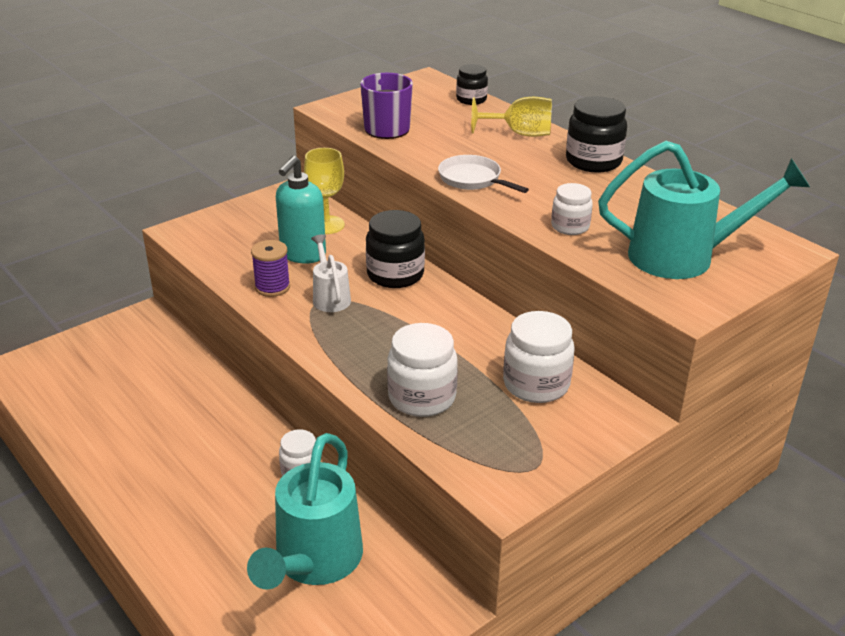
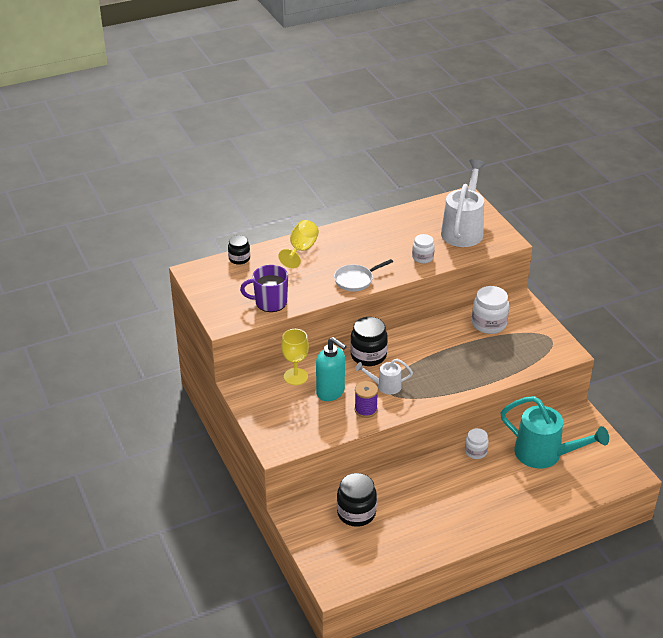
camera: 75 degrees left, 5 degrees up
white jar [387,323,458,417] -> none
black jar [566,96,627,173] -> black jar moved to [337,473,377,527]
turquoise watering can [598,141,810,279] -> white watering can [441,159,486,247]

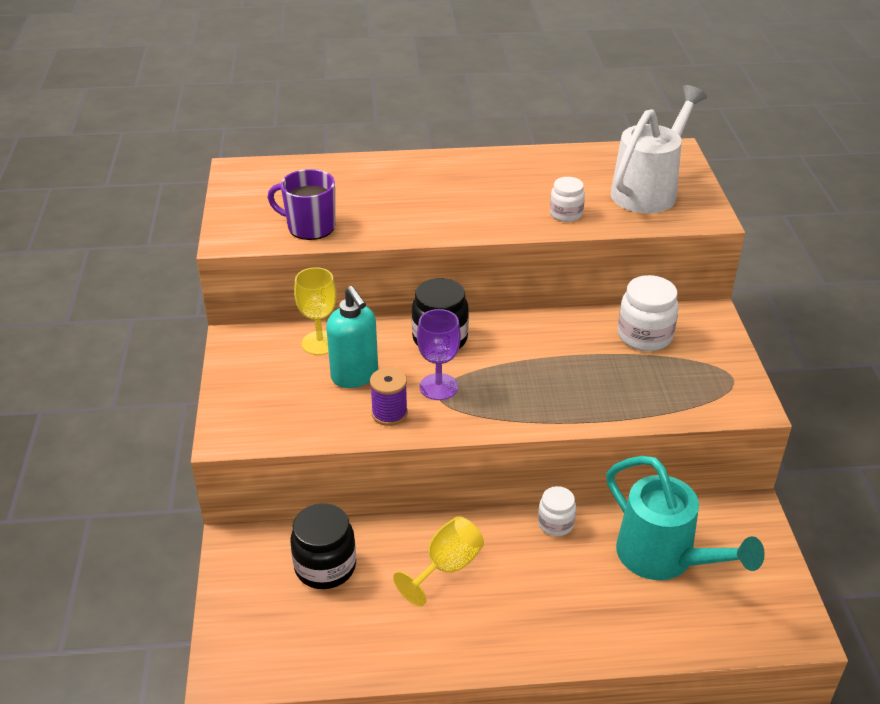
camera: 20 degrees right, 0 degrees up
black jar [228,235,250,265] -> none
yellow goblet [278,220,319,268] -> yellow goblet moved to [393,516,484,607]
white pan [334,259,393,291] -> none
white watering can [355,359,413,395] -> purple goblet [417,309,461,400]

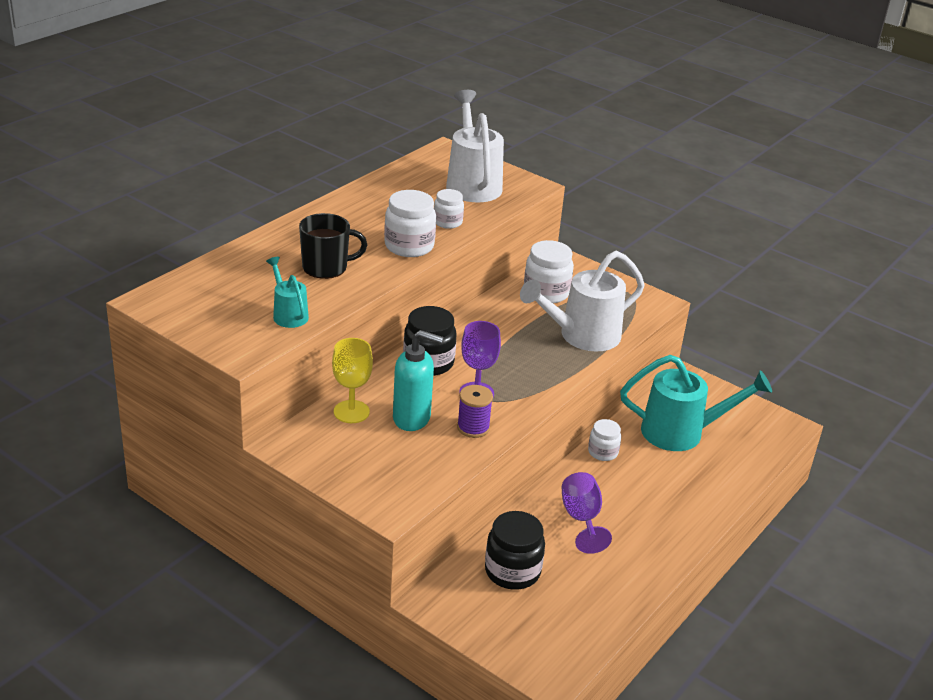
camera: 50 degrees left, 5 degrees down
purple mug [267,169,335,240] -> turquoise watering can [266,257,309,328]
yellow goblet [393,516,484,607] -> purple goblet [562,472,612,554]
none -> black mug [299,213,367,279]
none -> white jar [384,190,436,257]
none -> white watering can [520,251,645,351]

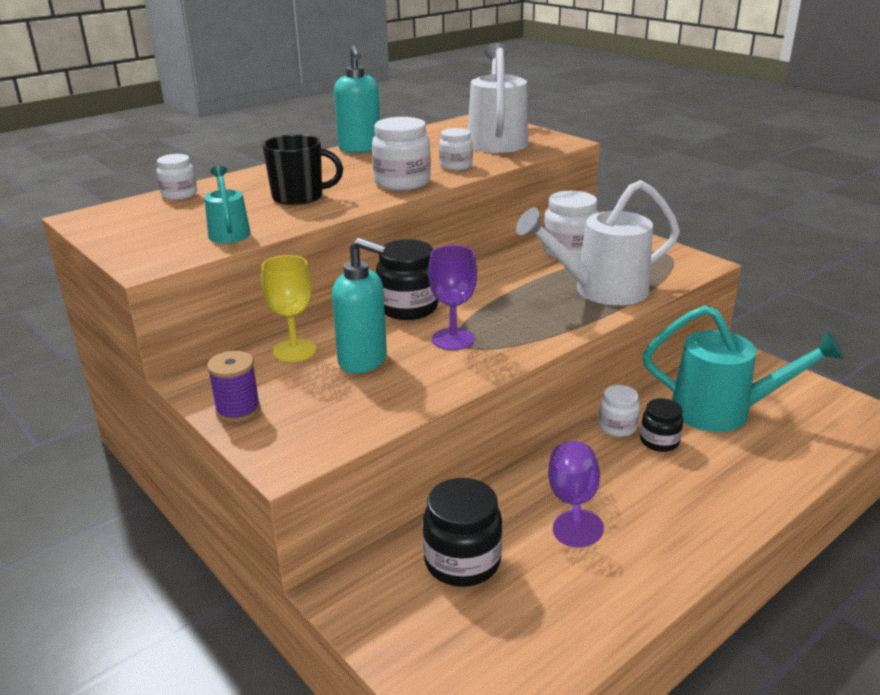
camera: 15 degrees right, 5 degrees down
purple spool [457,385,493,438] -> purple spool moved to [207,351,260,423]
none -> white jar [157,154,197,200]
none -> turquoise soap dispenser [334,45,380,153]
none -> black jar [640,398,683,452]

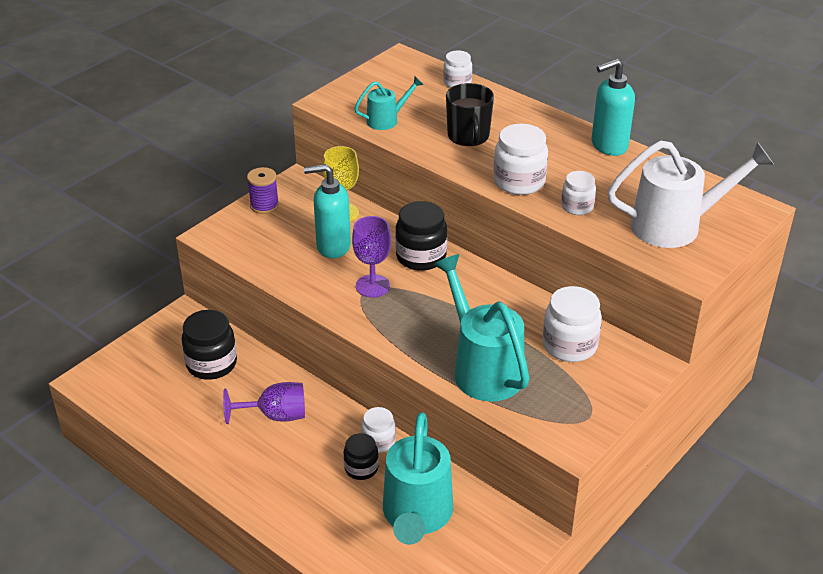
camera: 80 degrees right, 10 degrees up
turquoise soap dispenser [332,238,387,373] -> turquoise soap dispenser turned 75 degrees clockwise [304,164,351,258]
white watering can [516,180,680,305] -> turquoise watering can [433,254,529,402]

